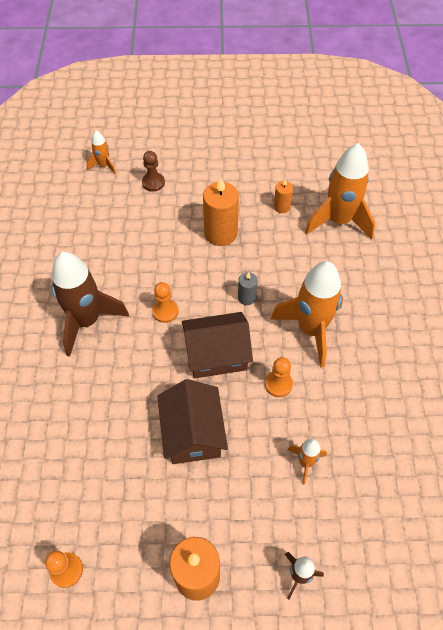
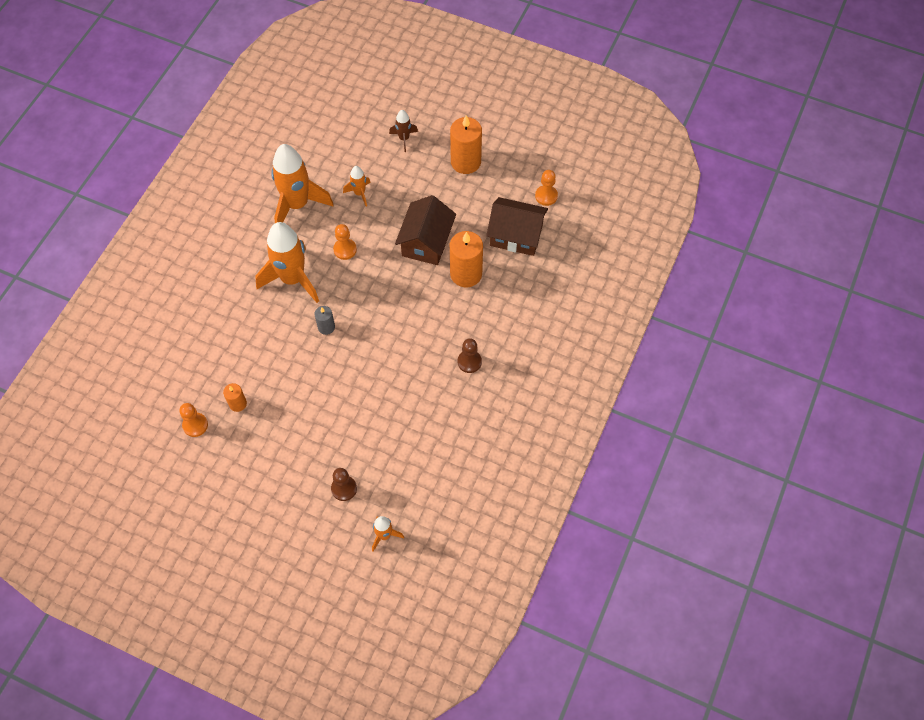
camera: 155 degrees left, 5 degrees up
brown rocket [52,252,129,357] -> brown pawn [458,338,482,373]
orange pawn [152,282,178,323] -> orange pawn moved to [179,403,208,437]
brown house [182,312,253,379] -> brown house moved to [486,197,548,256]
orange candle [203,177,239,246] -> orange candle moved to [450,231,483,287]
orange rocket [305,143,375,240] -> orange rocket moved to [271,144,334,223]

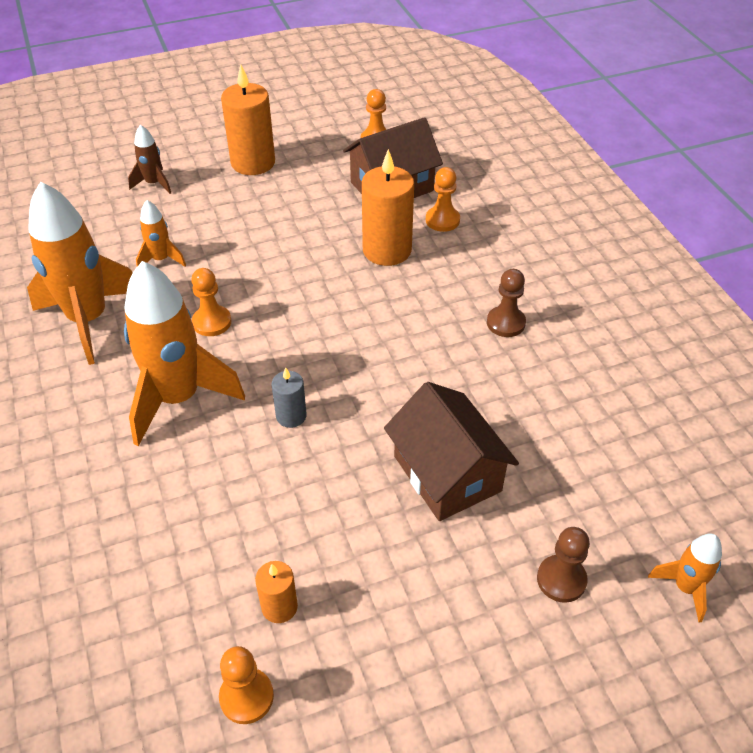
camera: 45 degrees left, 15 degrees down
brown house [395,195,456,265] -> brown house moved to [384,382,519,521]
none -> orange pawn [426,167,460,232]

